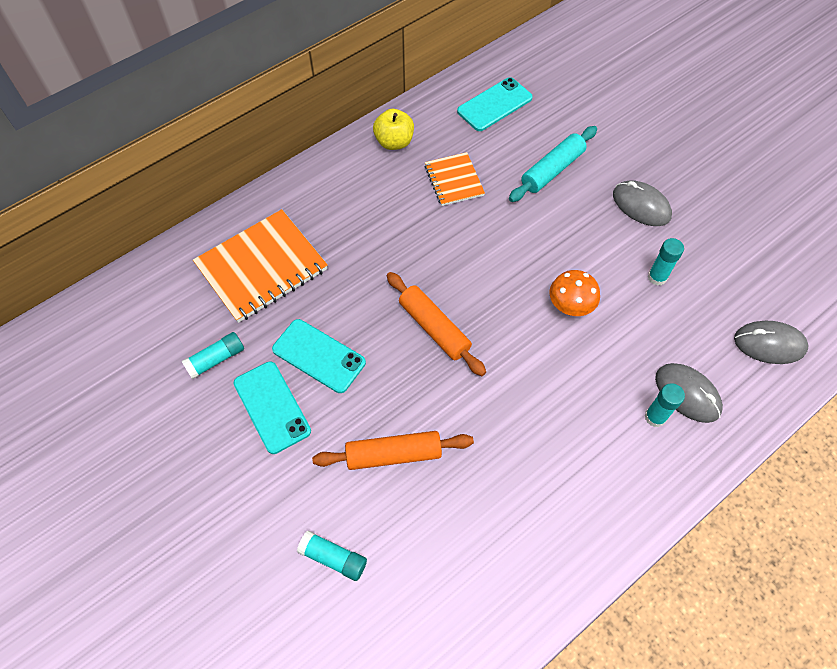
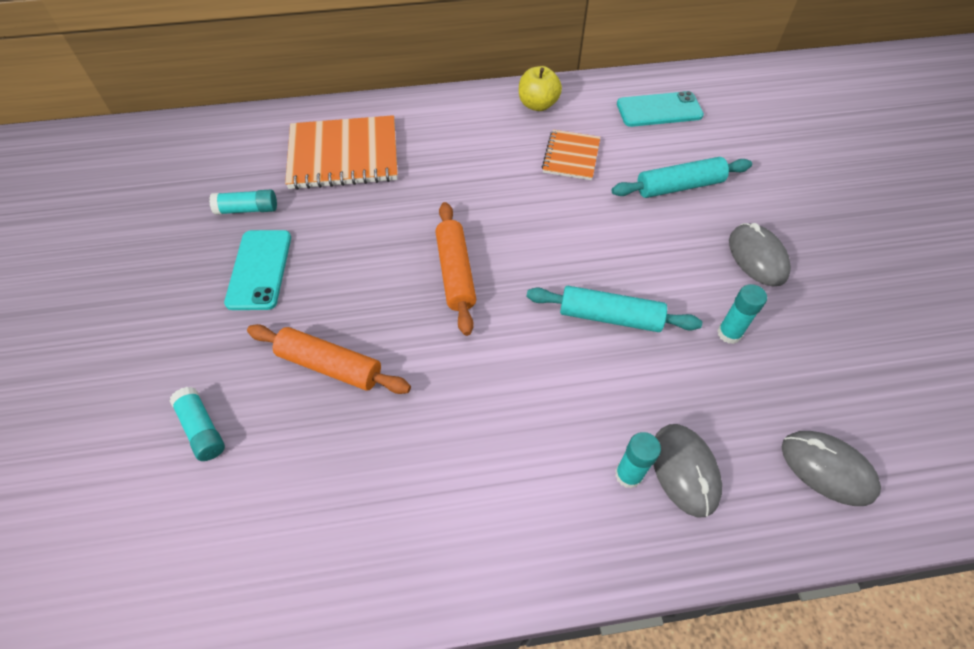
camera: 30 degrees right, 5 degrees down
turquoise phone [272,319,366,393] -> none
orange mushroom [549,270,600,316] -> turquoise rolling pin [526,286,702,332]

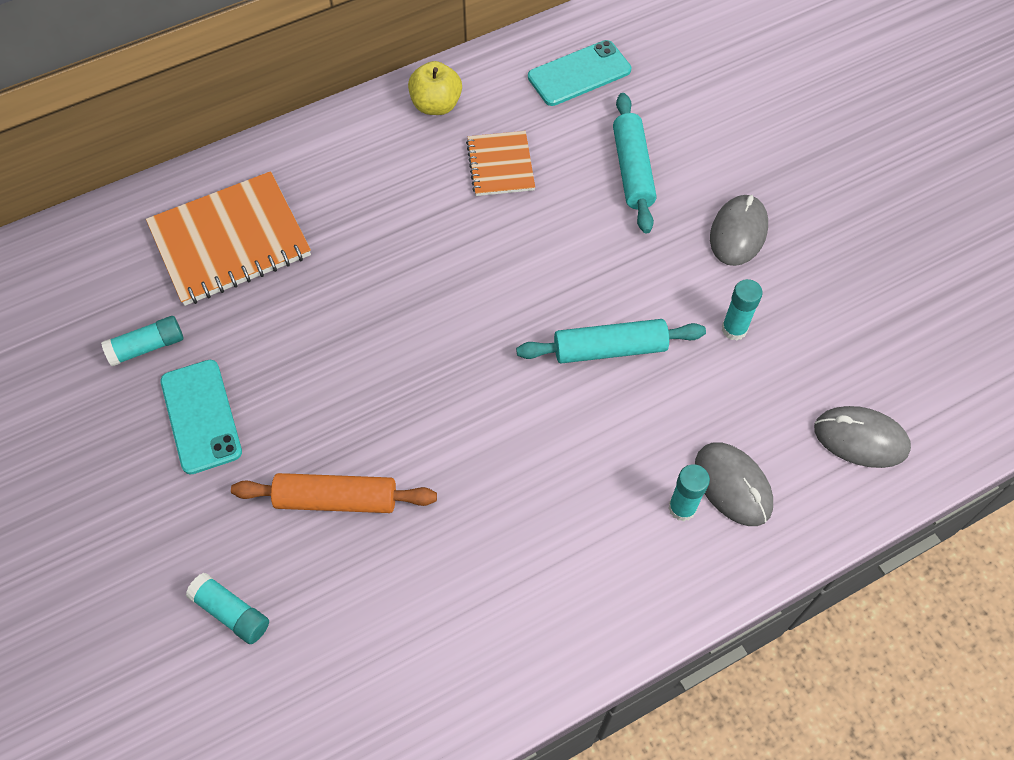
camera: 20 degrees left, 5 degrees up
orange rolling pin [436,202,476,336] -> none
turquoise rolling pin [612,157,752,198] -> turquoise rolling pin turned 60 degrees counterclockwise [613,93,656,234]
grey mouse [729,223,791,286] -> grey mouse turned 60 degrees clockwise [710,195,768,266]

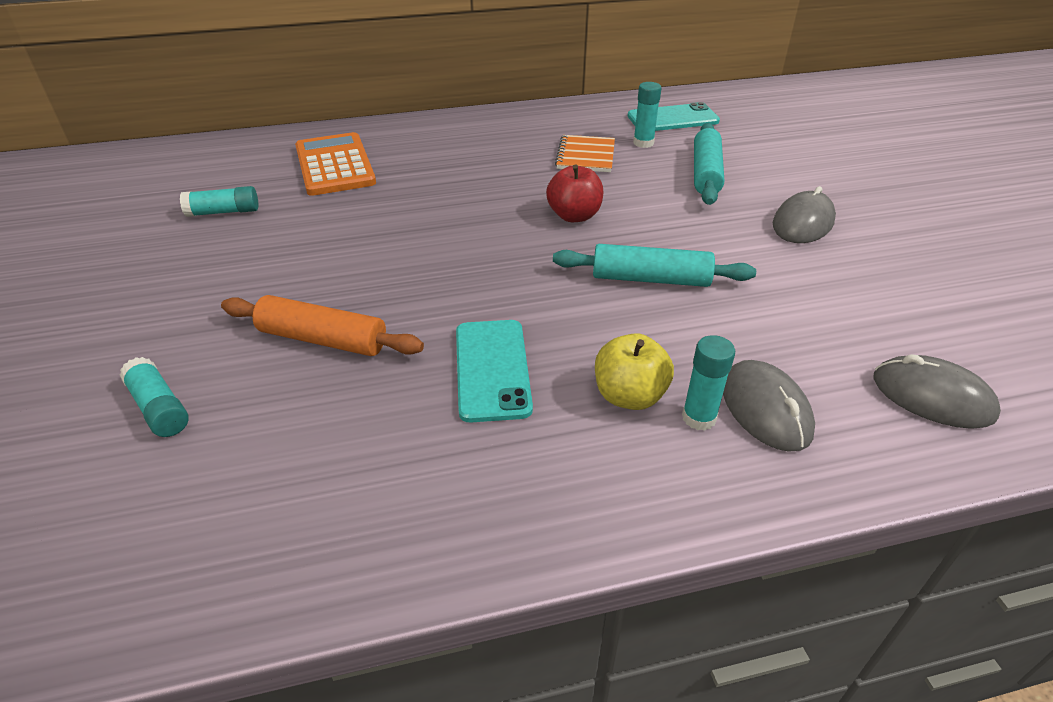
camera: 15 degrees right, 20 degrees down
orange notebook [146,171,311,306] -> orange calculator [295,132,376,196]
turquoise phone [160,360,242,475] -> turquoise phone moved to [456,320,533,422]
yellow apple [408,61,462,115] -> yellow apple moved to [595,333,674,410]
turquoise glue stick [722,279,763,341] -> turquoise glue stick moved to [633,82,662,148]
none -> red apple [546,164,603,222]

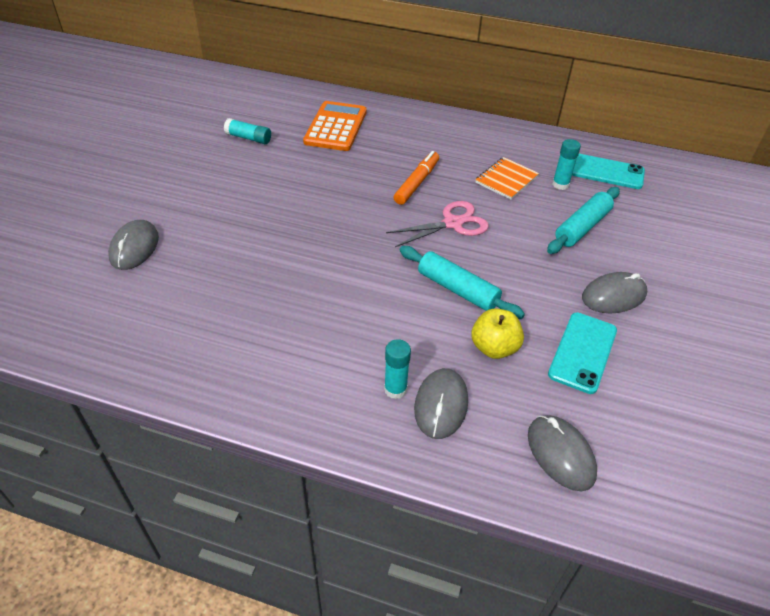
camera: 30 degrees right, 5 degrees up
turquoise glue stick [120,357,189,437] -> grey mouse [108,220,159,270]
orange rolling pin [221,295,424,356] -> none
turquoise phone [456,320,533,422] -> turquoise phone moved to [548,312,617,394]
red apple [546,164,603,222] -> pink scissors [386,201,489,247]
yellow apple [595,333,674,410] -> yellow apple moved to [471,308,524,359]
none -> orange marker [394,151,439,205]

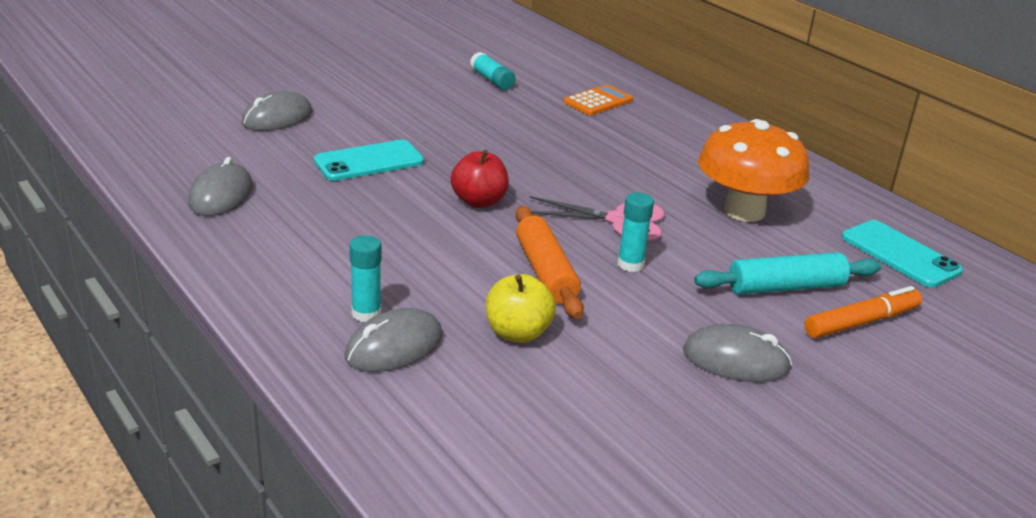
camera: 35 degrees right, 15 degrees down
orange calculator [303,101,367,151] -> orange calculator [563,85,633,115], size x0.64
orange marker [394,151,439,205] -> orange marker moved to [804,286,922,338]
turquoise rolling pin [399,246,525,319] -> orange rolling pin [515,206,584,319]
orange notebook [475,157,539,200] -> orange mushroom [698,119,809,222]
grey mouse [528,415,597,491] -> grey mouse moved to [188,157,253,216]
turquoise phone [548,312,617,394] -> turquoise phone moved to [314,140,424,181]
turquoise glue stick [552,139,581,190] -> turquoise glue stick moved to [617,193,654,272]
none -> red apple [451,150,509,208]

